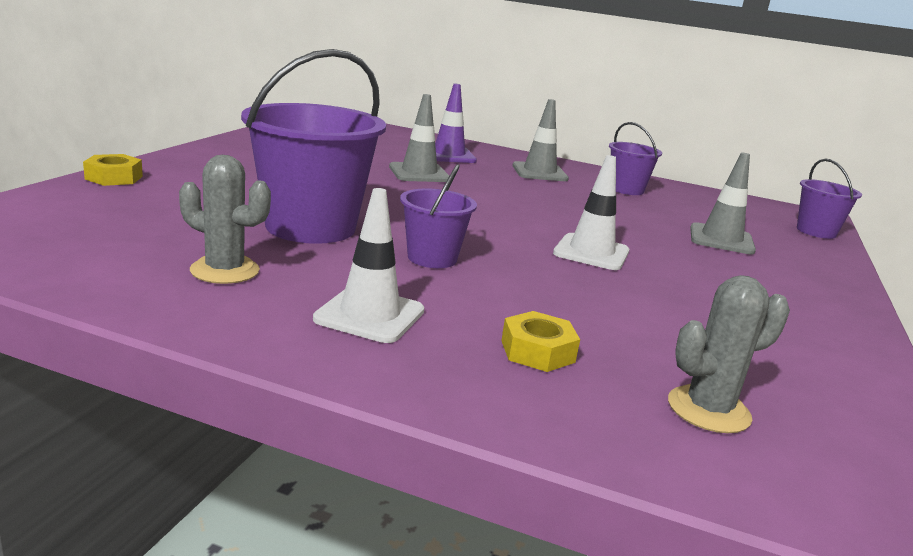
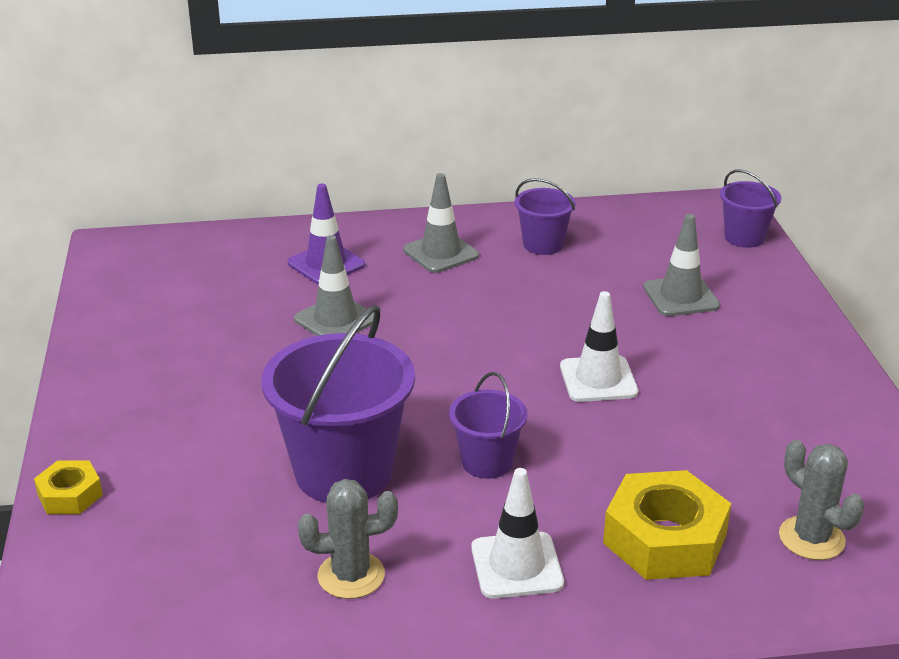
camera: 25 degrees left, 10 degrees up
yellow nut [501,311,580,372] -> yellow nut [603,470,731,580], size x1.85
grey cactus [668,275,790,433] -> grey cactus turned 75 degrees counterclockwise [779,440,864,560]

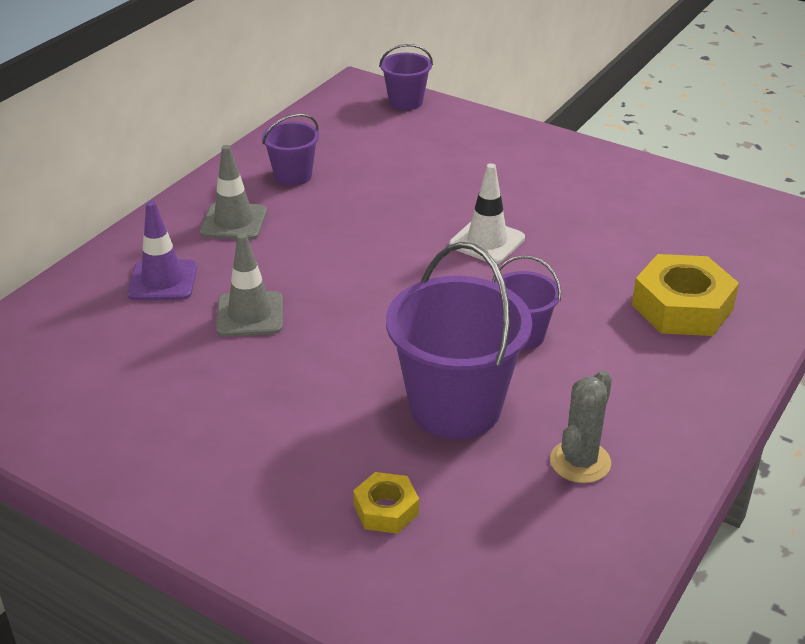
camera: 50 degrees left, 5 degrees up
yellow nut [34,460,103,514] -> yellow nut moved to [353,472,419,534]
white traffic cone [471,468,564,599] -> none
grey traffic cone [643,214,720,316] -> none
grey cactus [779,440,864,560] -> none

